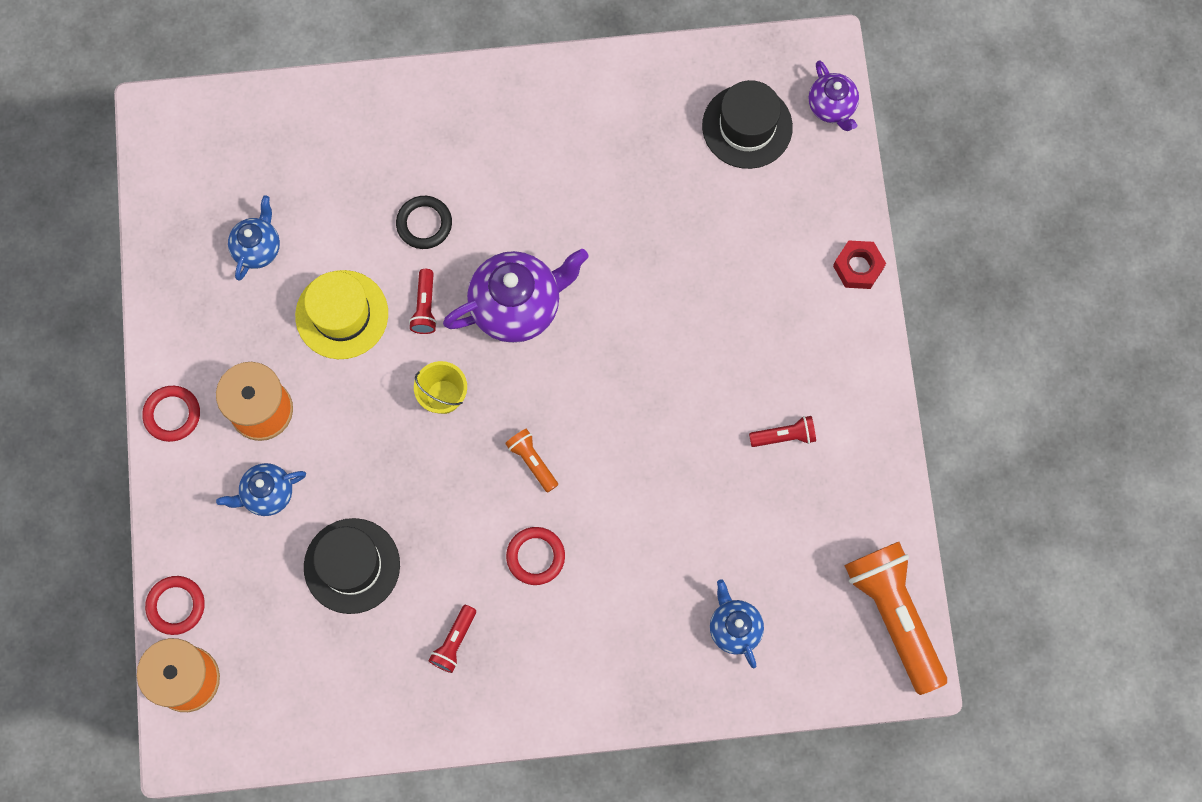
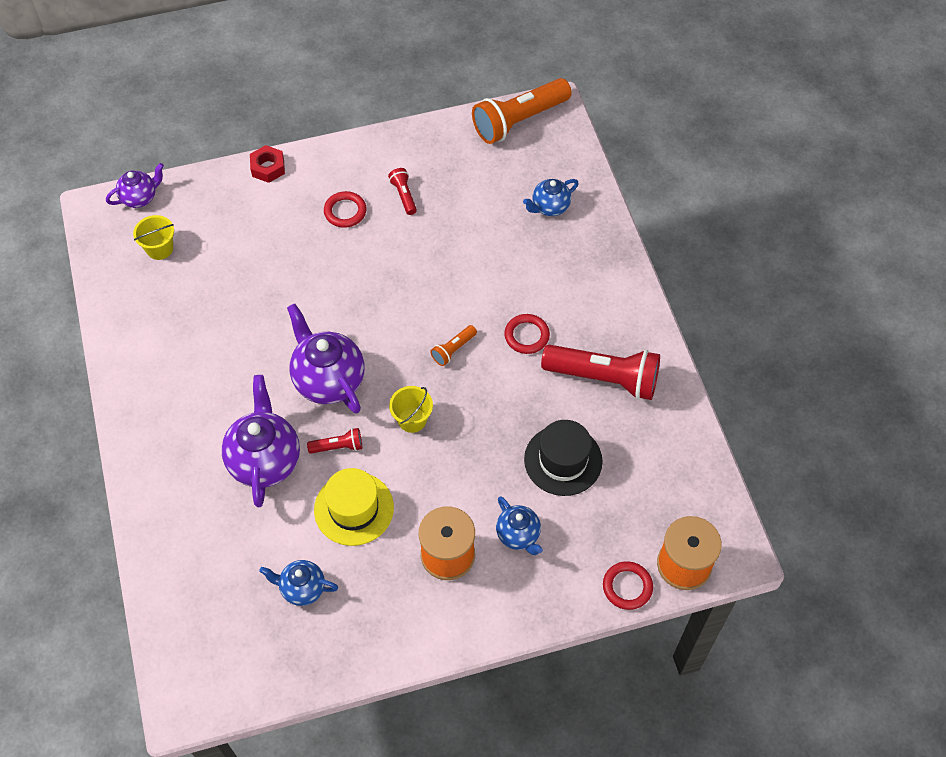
camera: 100 degrees left, 15 degrees down
red ring [142,386,200,442] -> red ring moved to [324,191,366,228]
black ring [396,196,452,249] -> purple teapot [221,375,300,507]
red flashlight [428,605,476,673] -> red flashlight [541,345,660,400], size x2.20
black hat [702,80,793,169] -> yellow bucket [133,215,174,260]

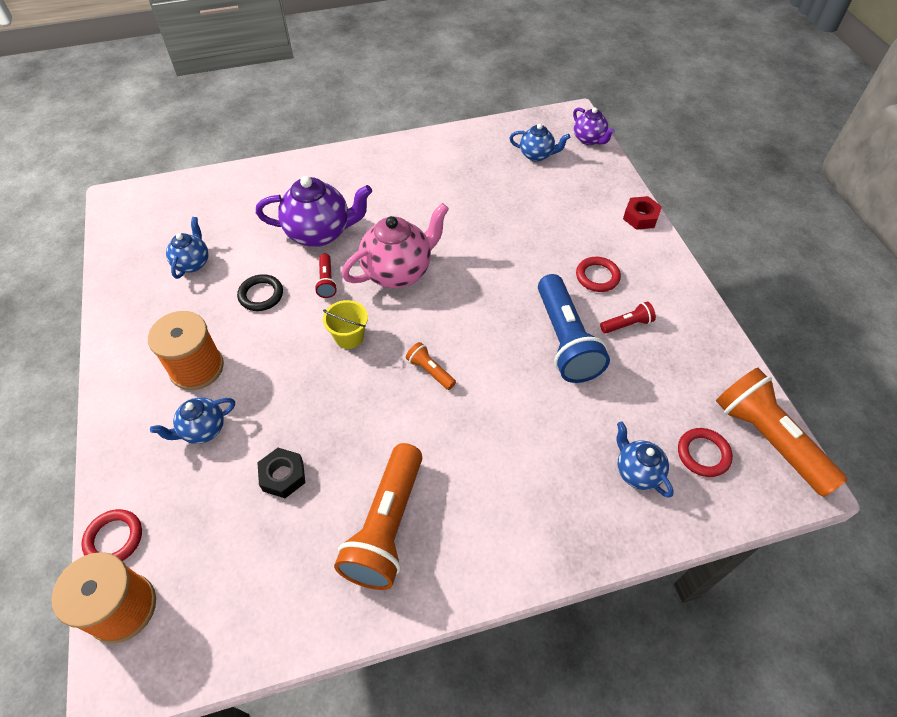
camera: 90 degrees right, 5 degrees down
yellow bucket [133,215,174,260] -> blue teapot [510,123,570,162]
purple teapot [287,304,364,413] -> pink teapot [342,203,449,288]
yellow hat [314,468,394,546] -> black ring [237,274,283,311]
red ring [504,314,550,354] -> red ring moved to [678,428,733,477]
black hat [524,420,603,496] -> black nut [257,448,305,498]
red flashlight [541,345,660,400] -> orange flashlight [334,443,422,590]
none -> blue flashlight [538,274,610,383]

